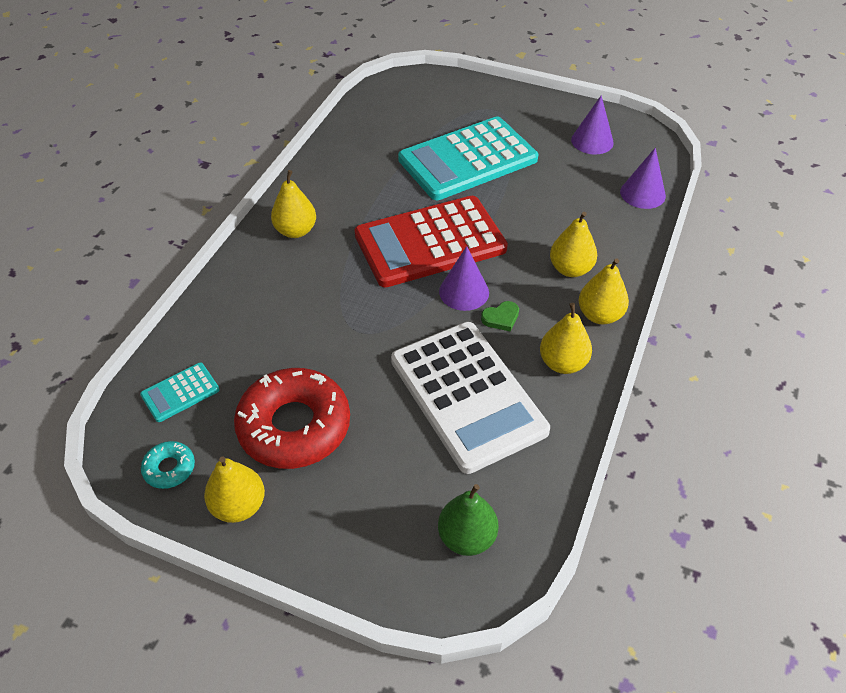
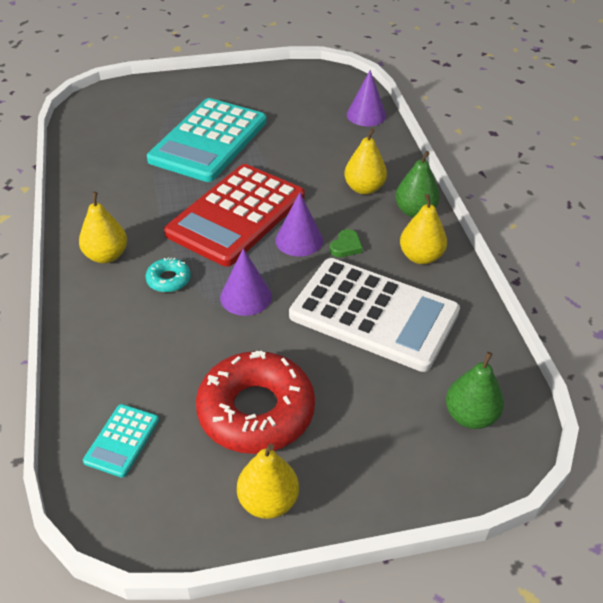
camera: 35 degrees left, 5 degrees down
turquoise donut [141,441,195,489] -> turquoise donut moved to [146,257,191,292]
purple cone [571,95,614,154] -> purple cone moved to [220,248,272,316]
yellow pear [579,258,629,324] -> green pear [395,151,440,217]

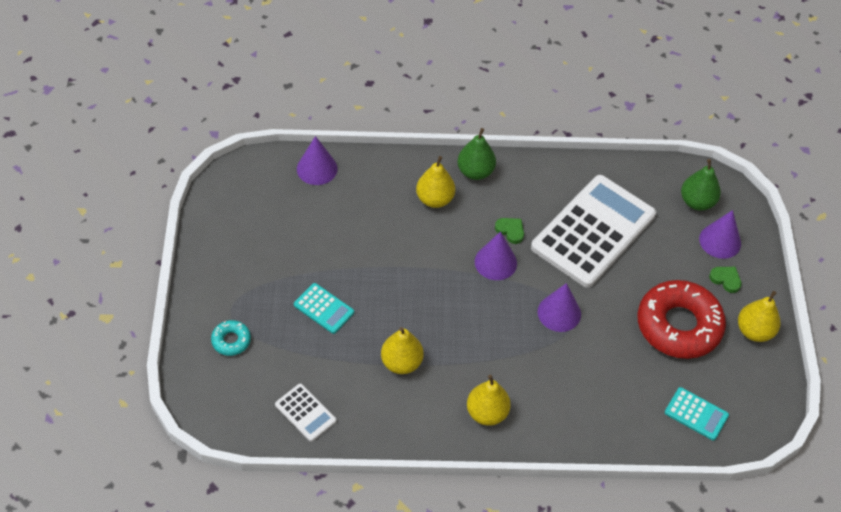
camera: 80 degrees left, 10 degrees up
turquoise donut [146,257,191,292] -> turquoise donut moved to [211,320,251,356]
turquoise calculator [147,98,267,182] -> turquoise calculator [294,283,354,334], size x0.43
red calculator [164,164,305,267] -> none
yellow pear [400,194,447,264] -> yellow pear moved to [381,327,423,374]
none -> white calculator [275,384,337,442]
none -> purple cone [699,210,741,259]
none -> green heart [709,267,742,293]

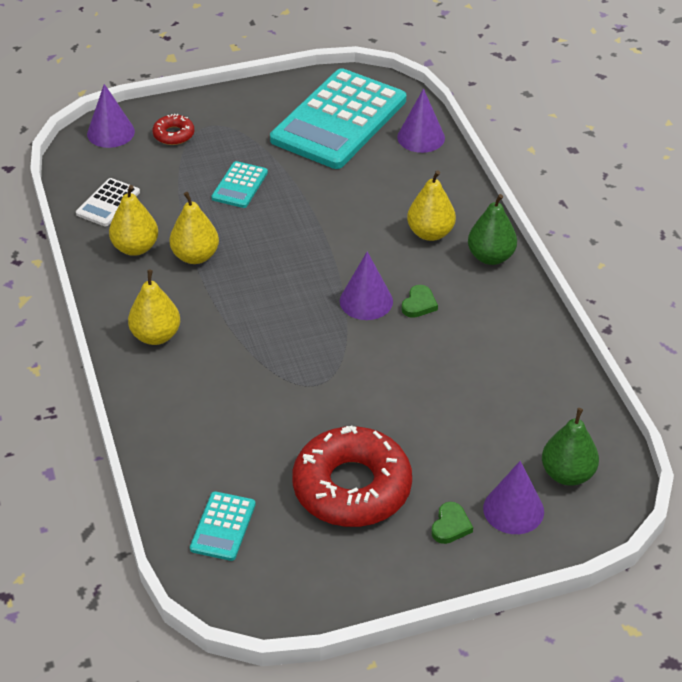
camera: 75 degrees right, 10 degrees down
turquoise donut [211,320,251,356] -> red donut [153,114,194,145]
white calculator [531,175,656,288] -> none
purple cone [538,283,581,332] -> purple cone moved to [87,84,135,148]
yellow pear [738,291,781,342] -> yellow pear moved to [109,185,158,256]
none -> turquoise calculator [270,68,406,169]

